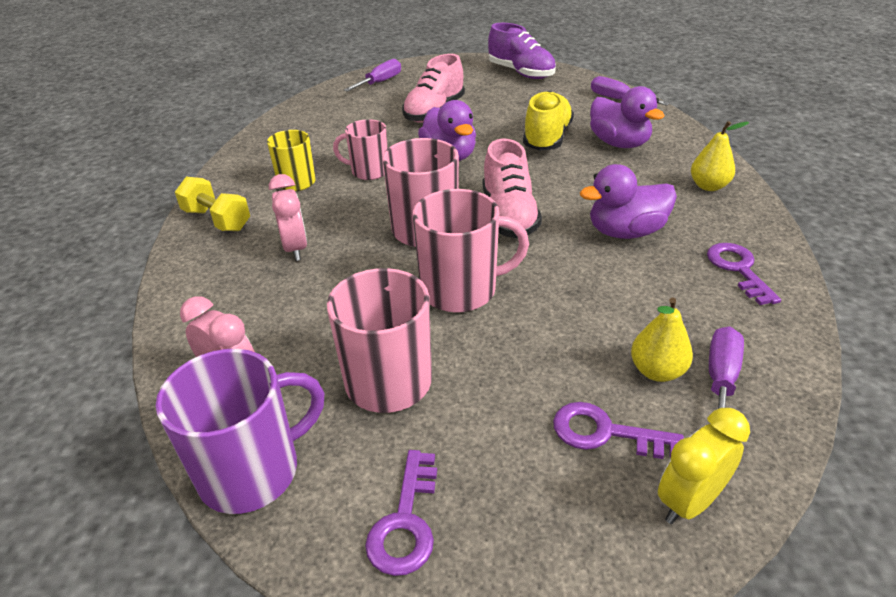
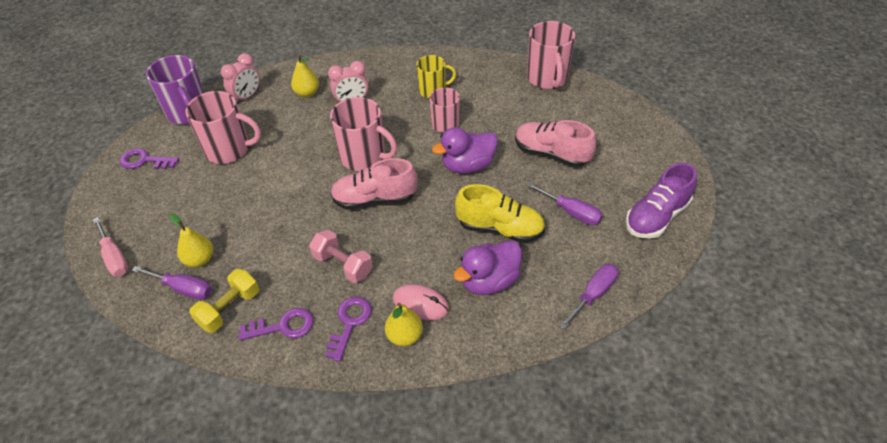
camera: 90 degrees right, 10 degrees up
yellow dumbbell [175,177,250,231] -> yellow dumbbell moved to [189,269,259,333]
purple screwdriver [344,59,401,92] -> purple screwdriver moved to [527,183,603,225]
pink mug [413,189,529,313] -> pink mug moved to [527,21,575,89]
purple key [553,402,684,459] -> purple key moved to [326,297,372,362]
purple duck [580,164,677,239] -> pink dumbbell [309,230,373,283]
yellow clock [658,408,750,524] -> pink screwdriver [93,217,128,277]
none -> yellow pear [291,55,319,97]
none -> pink mouse [393,284,449,320]

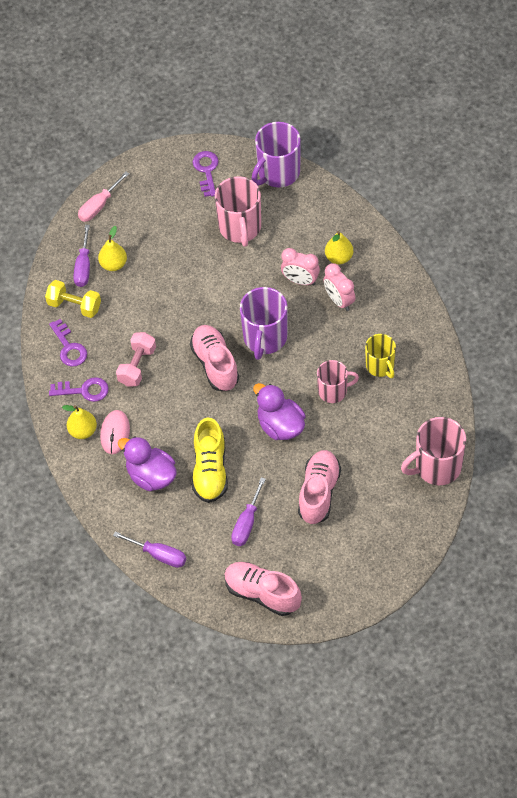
camera: 75 degrees right, 10 degrees up
pink clock [221,53,260,104] -> pink clock moved to [281,248,320,285]
pink mug [330,97,397,171] -> purple mug [240,287,288,360]
purple shoe [626,163,697,239] -> pink shoe [224,562,302,616]

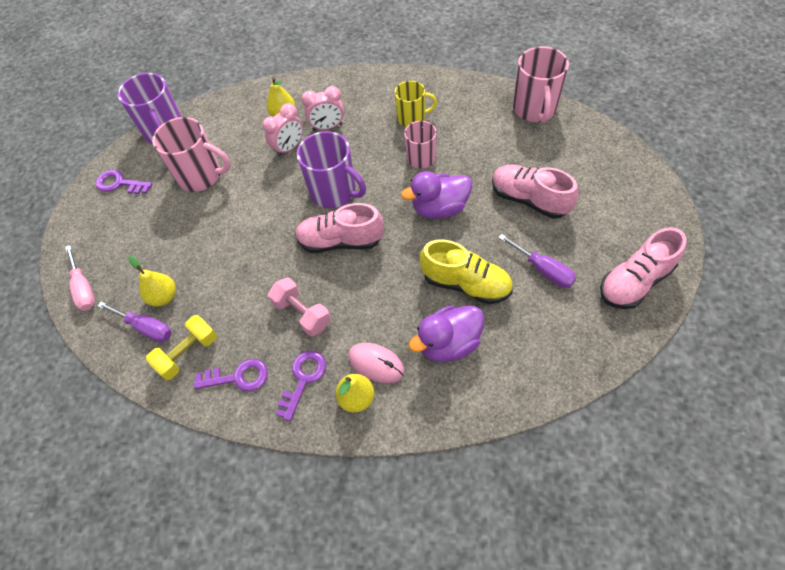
camera: 65 degrees left, 0 degrees up
purple screwdriver [113,531,186,568] -> none

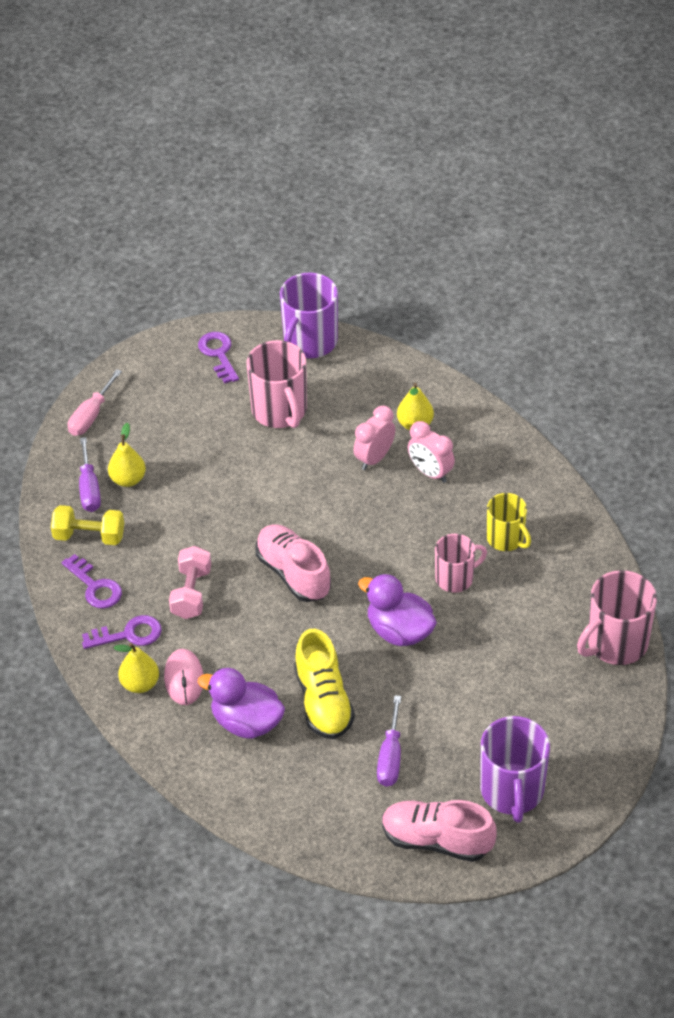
camera: 50 degrees right, 10 degrees down
pink clock [263,103,303,157] -> pink clock turned 120 degrees clockwise [353,405,395,470]
purple mug [297,131,366,208] -> purple mug moved to [480,716,550,823]
pink shoe [492,165,578,219] -> none

